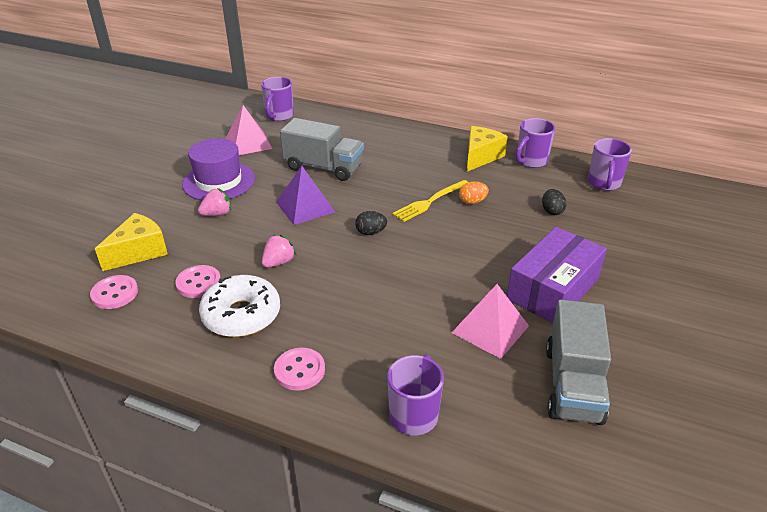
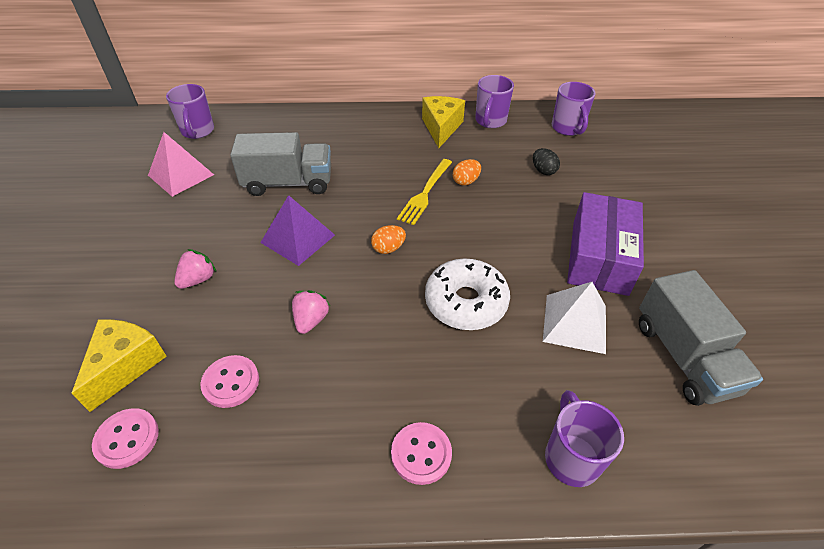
camera: 25 degrees left, 10 degrees up
purple hat [182,138,255,201] -> none
white donut [199,275,280,337] -> white donut moved to [425,258,510,330]
black egg [355,211,387,235] -> orange egg [371,225,406,254]
pink pyramid [452,284,529,359] -> white pyramid [543,282,606,354]

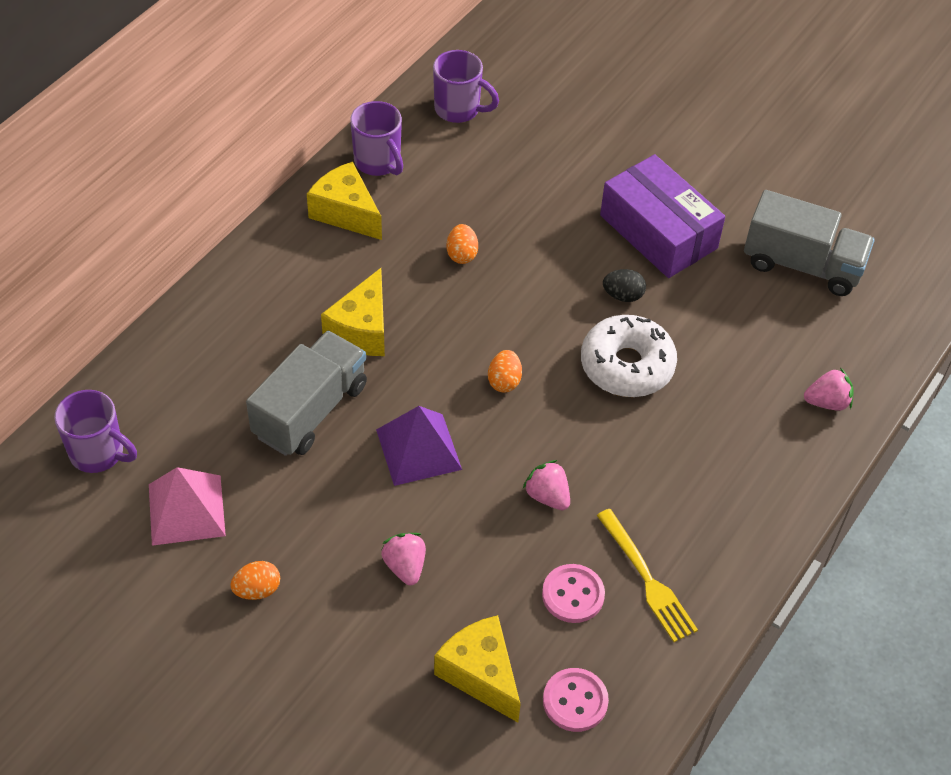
camera: 55 degrees left, 5 degrees up
pink button [391,422,452,485] -> none
yellow fork [397,159,452,225] -> yellow fork moved to [597,509,698,642]
black egg [533,148,560,175] -> black egg moved to [603,269,646,302]
white pyramid [543,282,606,354] -> none
purple mug [545,390,624,487] -> pink strawberry [804,367,853,411]
none -> orange egg [230,561,280,600]
none -> yellow cheese [321,268,385,356]

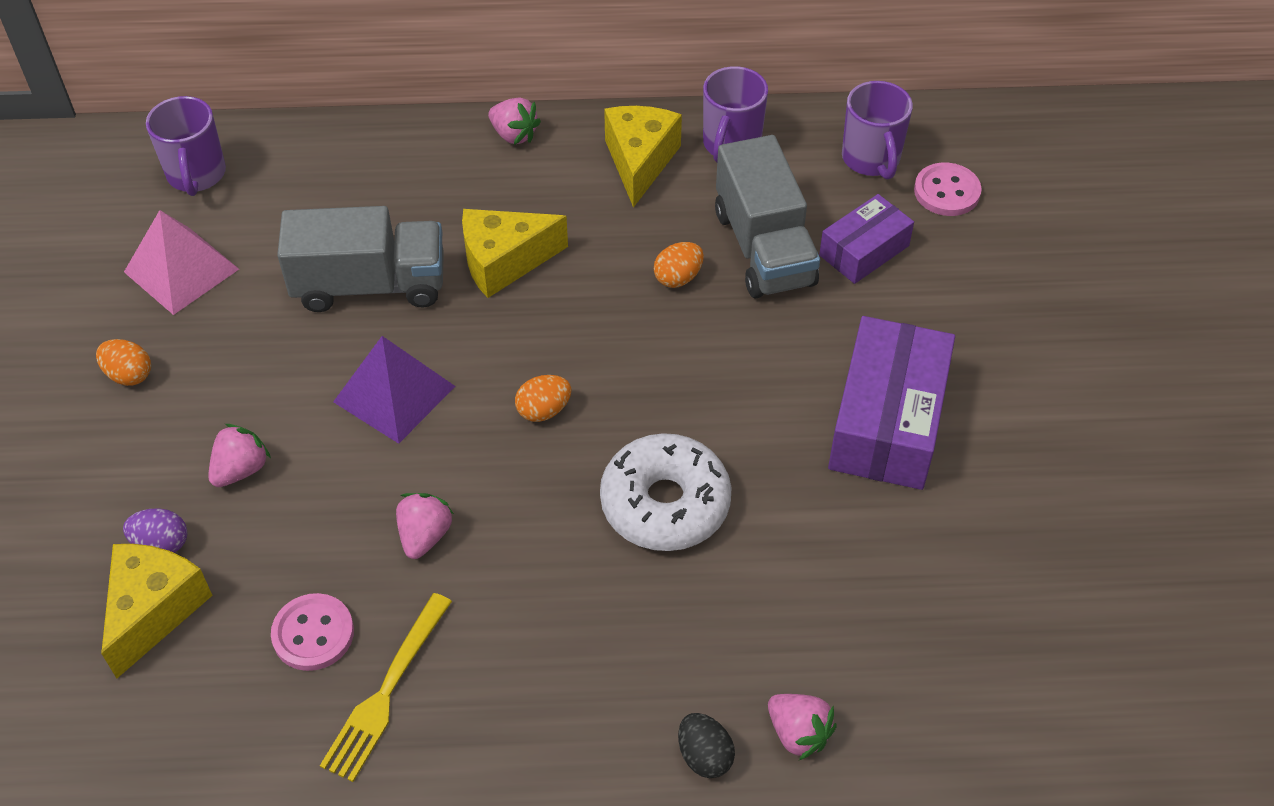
camera: 55 degrees right, 0 degrees up
pink button [543,668,609,732] -> pink button moved to [914,162,982,216]
black egg [603,269,646,302] -> black egg moved to [678,713,735,778]
grey truck [744,190,875,296] -> grey truck moved to [715,135,820,299]
none -> purple egg [123,509,187,553]
none -> pink strawberry [488,98,541,145]
none -> purple box [819,194,914,284]

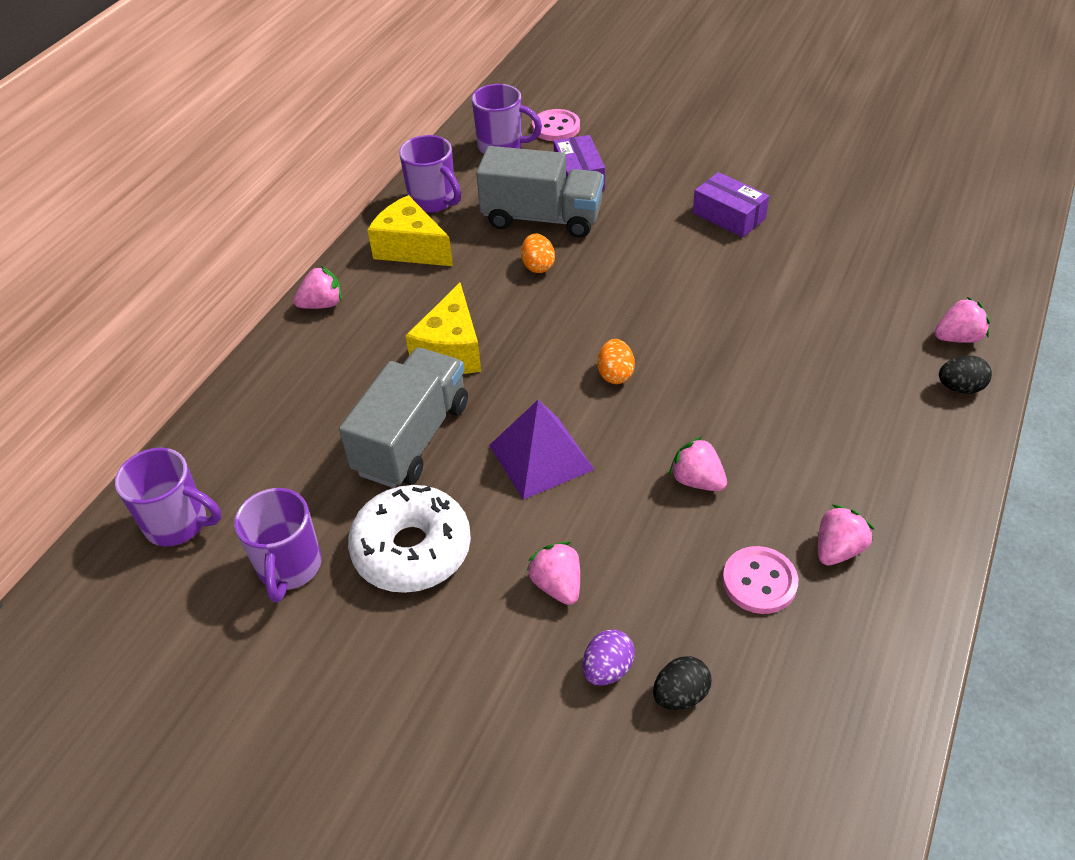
camera: 60 degrees left, 5 degrees down
orange egg [96,339,151,386] -> none
yellow cheese [101,544,213,678] -> black egg [653,656,711,710]
pink pyramid [124,210,239,315] -> purple mug [234,488,322,602]
yellow fork [320,593,452,782] -> pink strawberry [818,505,874,566]
white donut [600,433,732,551] -> white donut moved to [348,485,471,593]
purple box [828,316,955,490] -> purple box [693,172,769,238], size x0.58

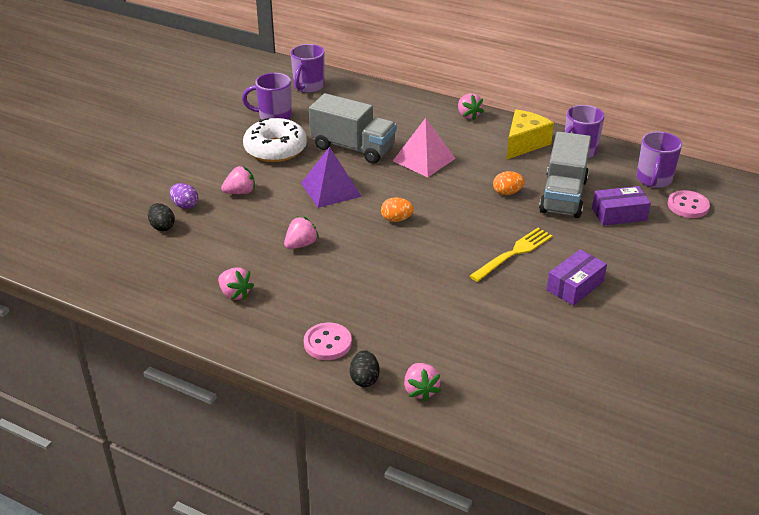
camera: 90 degrees right, 10 degrees down
yellow cheese [405,283,481,374] -> pink pyramid [393,118,456,177]
pink button [723,546,798,614] -> pink button moved to [304,323,352,360]
none -> yellow fork [470,228,553,282]

